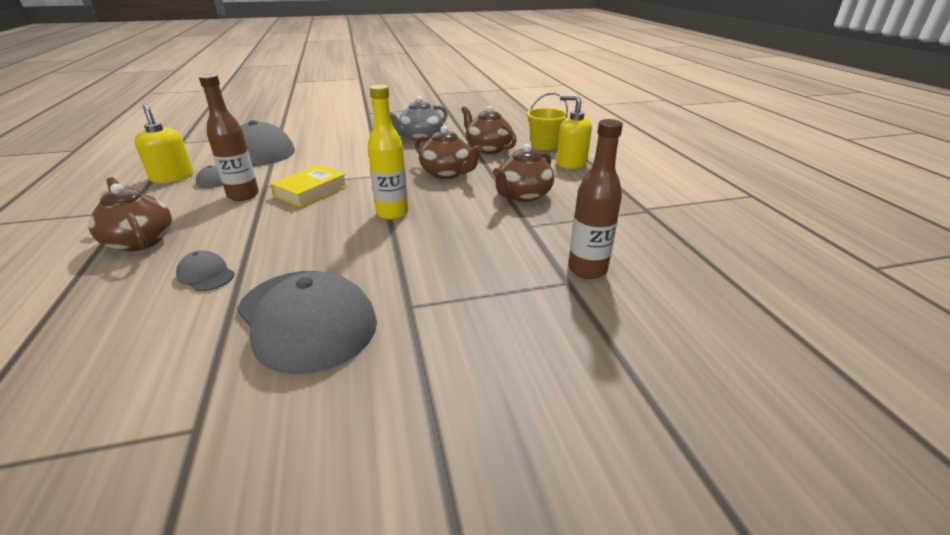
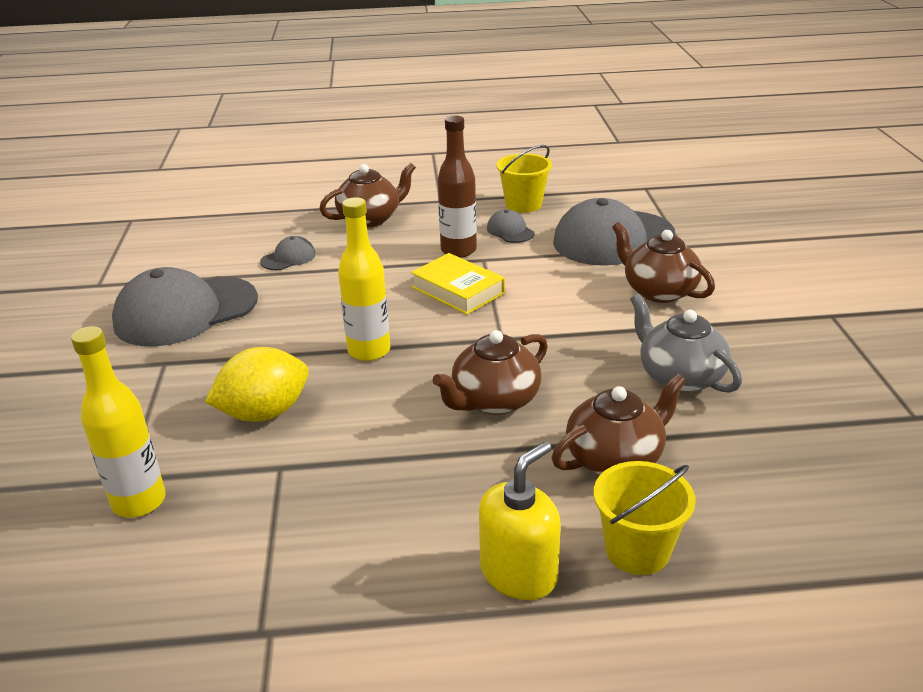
camera: 100 degrees right, 0 degrees up
yellow soap dispenser [134,104,193,183] -> yellow bucket [496,145,552,213]
brown teapot [493,144,554,202] -> brown teapot moved to [612,222,715,303]
brown bottle [568,119,623,279] -> yellow bottle [71,326,166,518]
none -> yellow lemon [205,347,309,422]

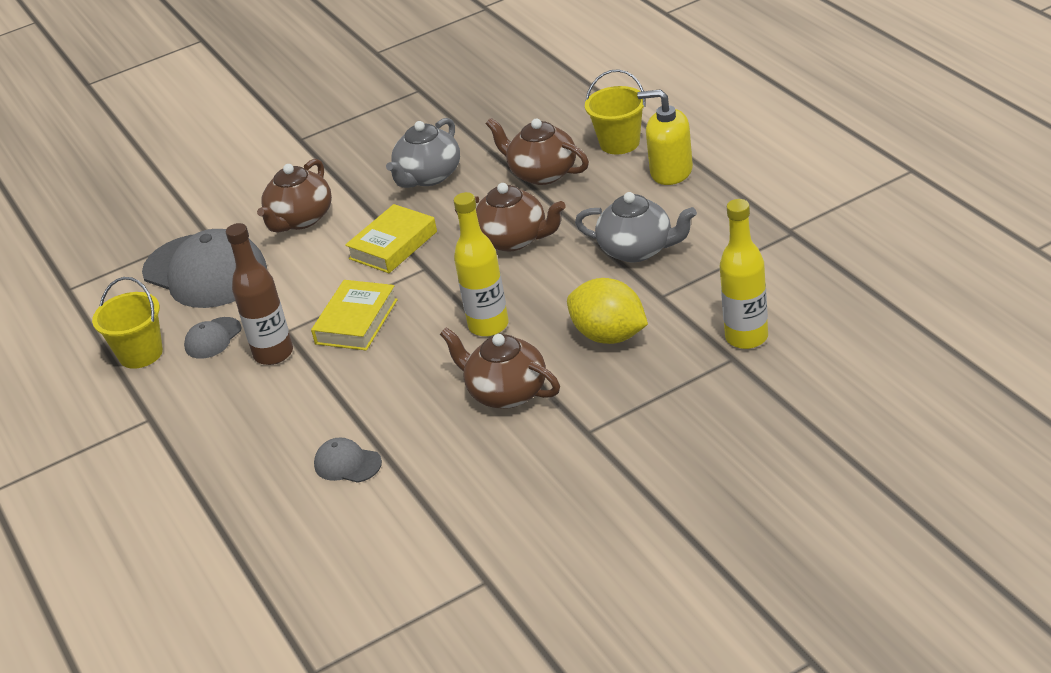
camera: 110 degrees left, 5 degrees up
grey cap [112,267,258,346] -> none
brown teapot [319,163,416,227] -> brown teapot moved to [440,327,560,409]
none -> yellow book [345,204,437,273]
none -> grey teapot [575,192,697,262]

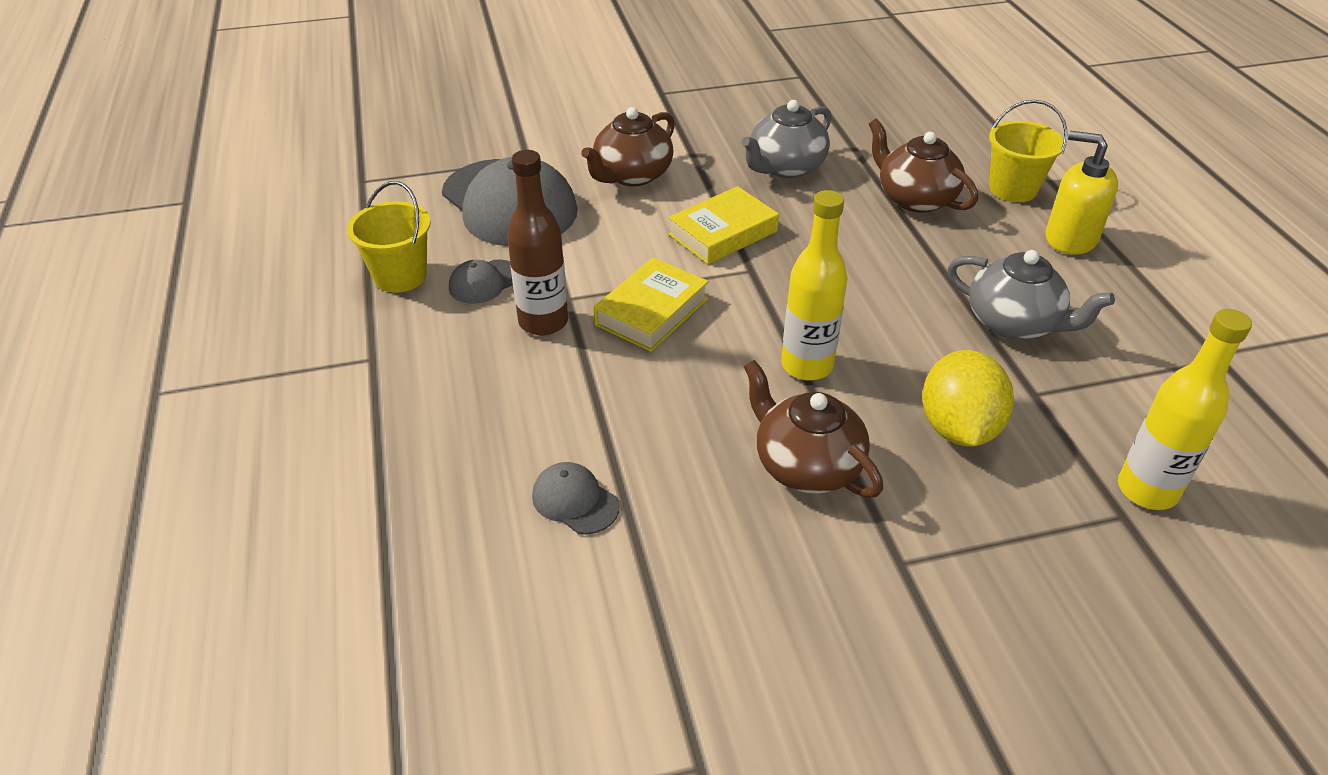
camera: 10 degrees right, 5 degrees up
brown teapot [455,183,566,252] -> none
yellow lemon [567,278,648,344] -> yellow lemon turned 45 degrees clockwise [922,350,1014,446]

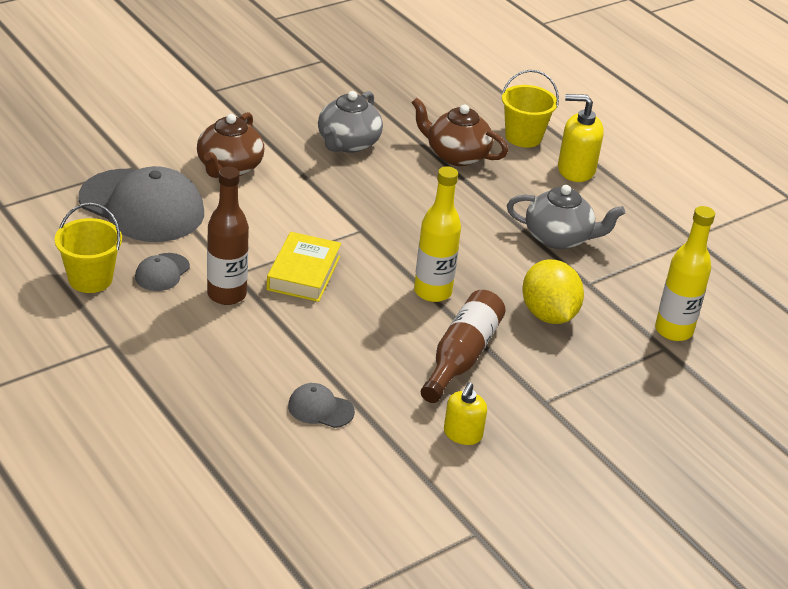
camera: 25 degrees left, 5 degrees down
yellow book [668,186,779,264] -> none
brown teapot [743,360,883,498] -> brown bottle [421,290,506,403]
none -> yellow soap dispenser [444,382,487,445]

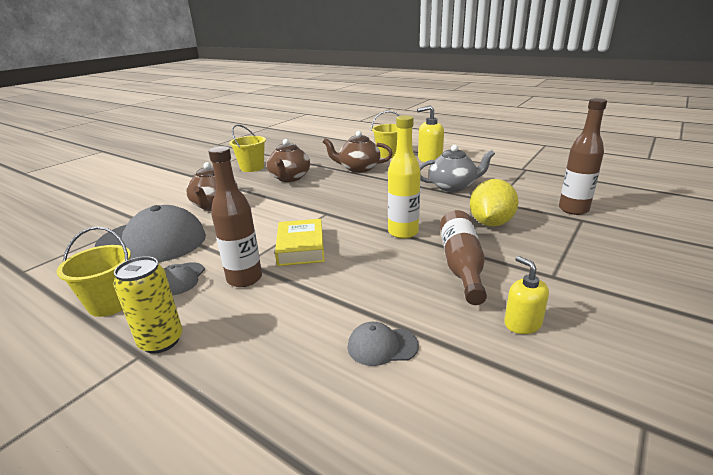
camera: 15 degrees left, 10 degrees down
grey teapot [318,91,383,153] -> brown teapot [267,139,310,182]
yellow soap dispenser [444,382,487,445] -> yellow soap dispenser turned 150 degrees clockwise [504,256,549,334]
yellow lemon [522,259,584,324] -> yellow lemon turned 60 degrees clockwise [470,179,519,226]
yellow bottle [655,206,715,341] -> brown bottle [559,98,607,215]
none -> yellow can [113,256,183,354]
none -> yellow bucket [229,124,266,172]

